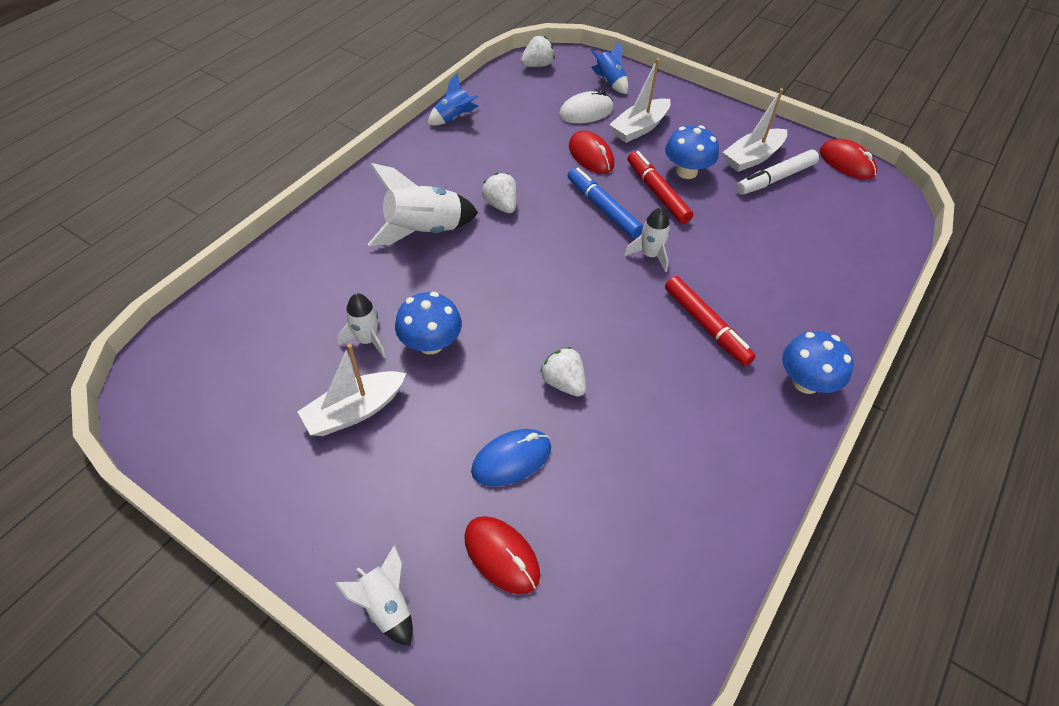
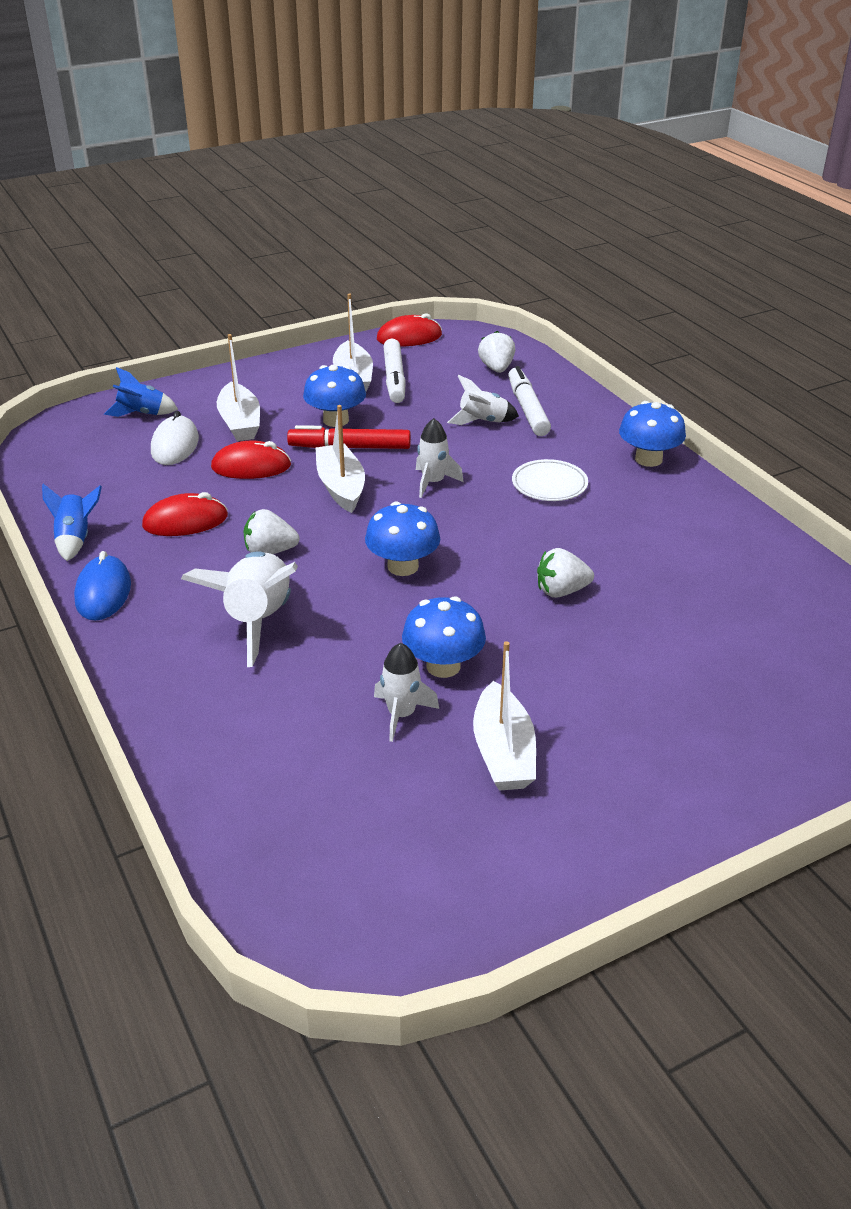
camera: 60 degrees left, 15 degrees down
white rocket [335,545,413,646] -> white rocket moved to [447,375,519,425]
red mouse [464,516,540,595] -> red mouse moved to [142,492,228,536]
blue mouse [471,429,551,486] -> blue mouse moved to [74,551,131,621]
white strawberry [521,36,555,67] -> white strawberry moved to [478,331,515,373]
blue marker [568,168,643,238] -> white boat [316,405,365,513]
red marker [665,276,756,366] -> white plate [512,459,588,501]
none -> blue mushroom [365,502,440,576]
none -> white marker [508,366,551,436]

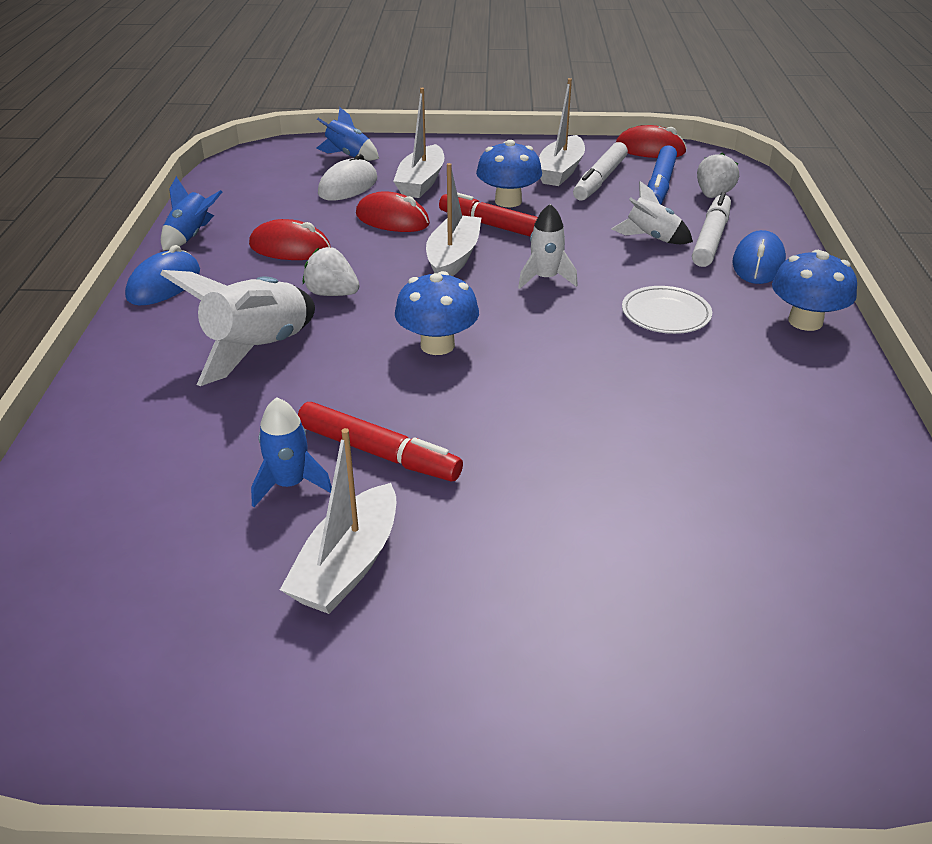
camera: 30 degrees right, 0 degrees up
white rocket [374,643,439,742] -> blue rocket [251,397,332,507]
blue mushroom [402,596,486,678] -> red marker [298,402,463,481]
white strawberry [537,548,594,598] -> none
none -> blue marker [648,145,677,205]
none -> blue mouse [732,230,786,284]

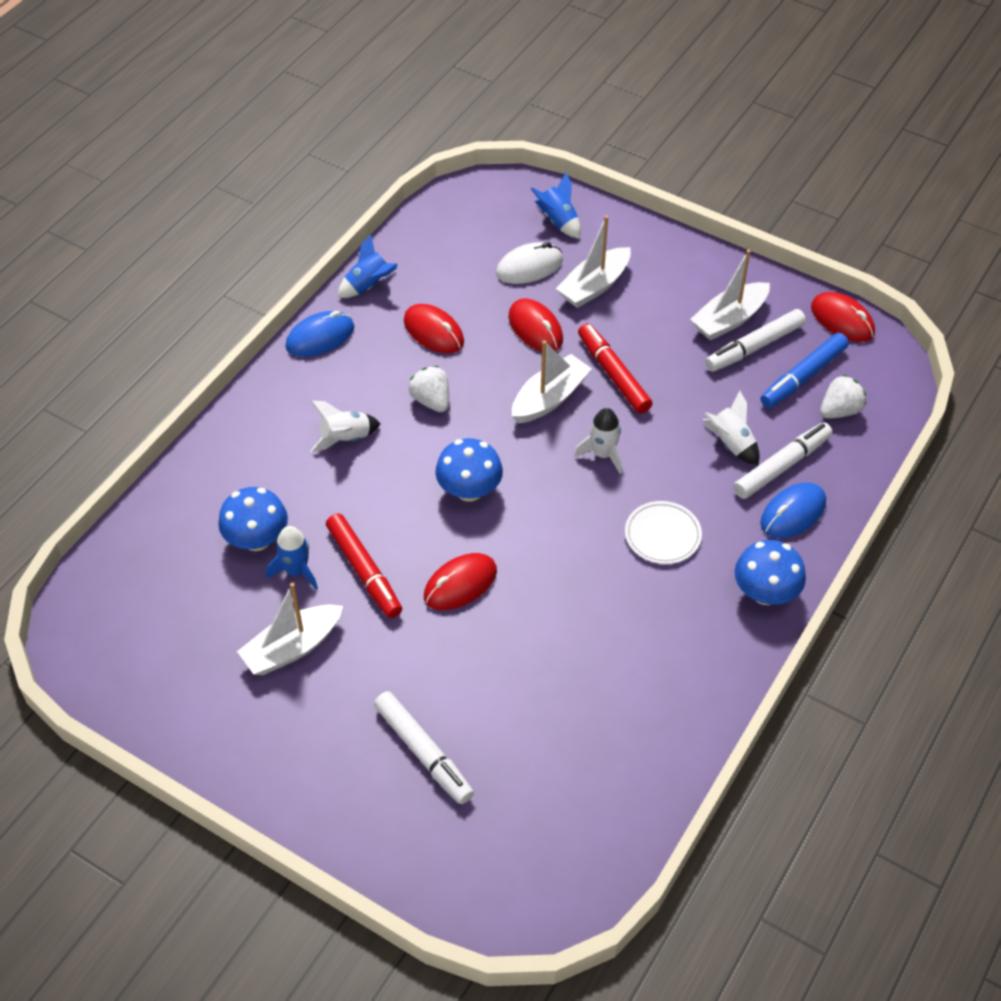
camera: 30 degrees right, 15 degrees up
white rocket [160,270,315,386] -> white rocket [311,400,381,452], size x0.58
blue mushroom [476,140,542,207] -> blue mushroom moved to [218,487,288,551]
none -> white marker [374,691,474,804]
none -> red mouse [424,553,497,610]

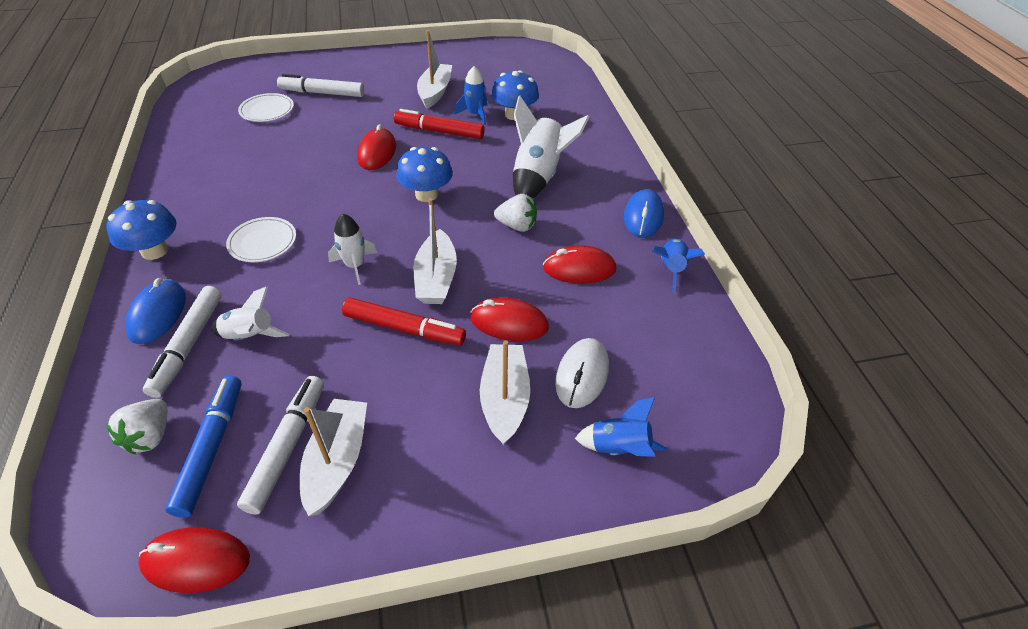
camera: 135 degrees right, 5 degrees down
white rocket [311,400,381,452] -> white rocket [513,96,590,198], size x1.73
none -> white plate [238,93,294,122]

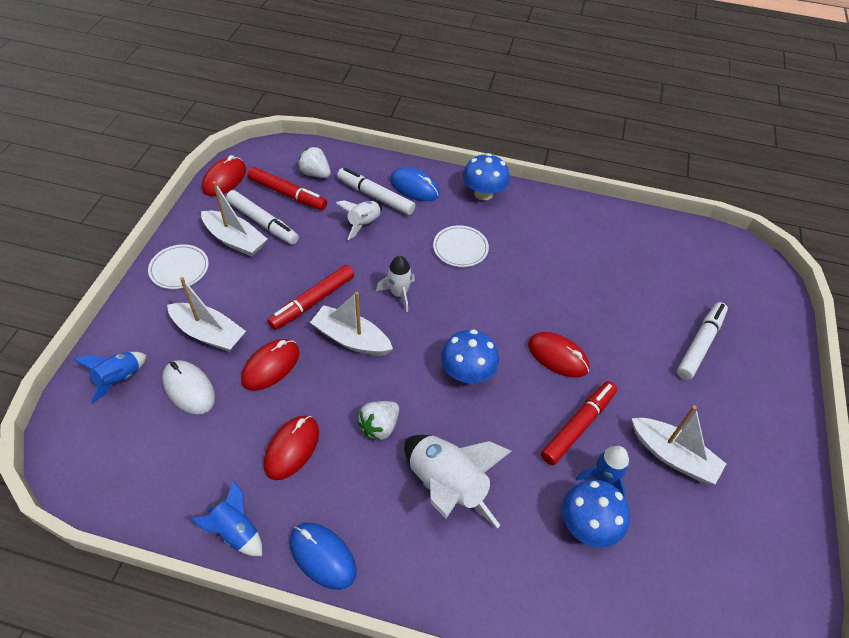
camera: 115 degrees right, 5 degrees up
blue marker [165,376,242,518] -> red marker [247,167,327,210]
white plate [238,93,294,122] -> white plate moved to [148,244,209,289]

